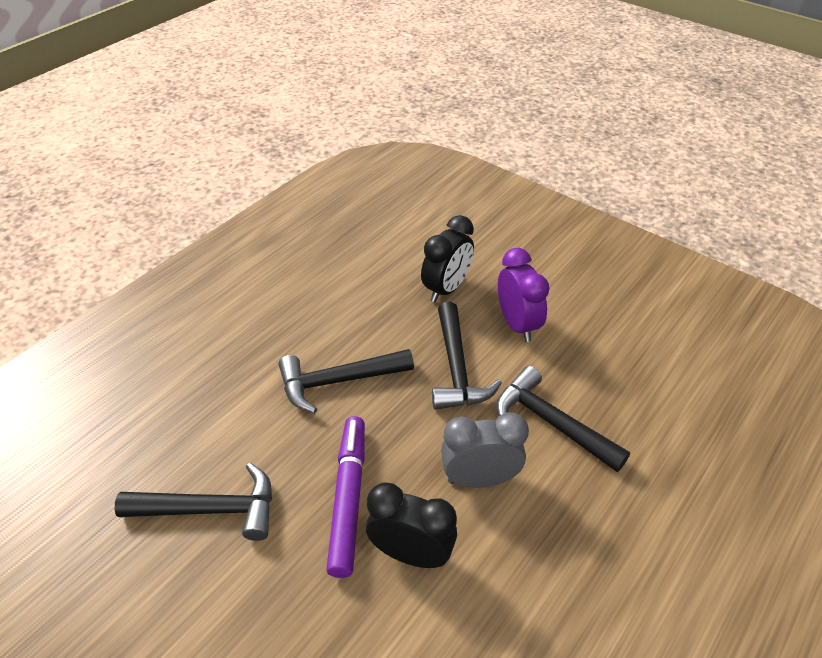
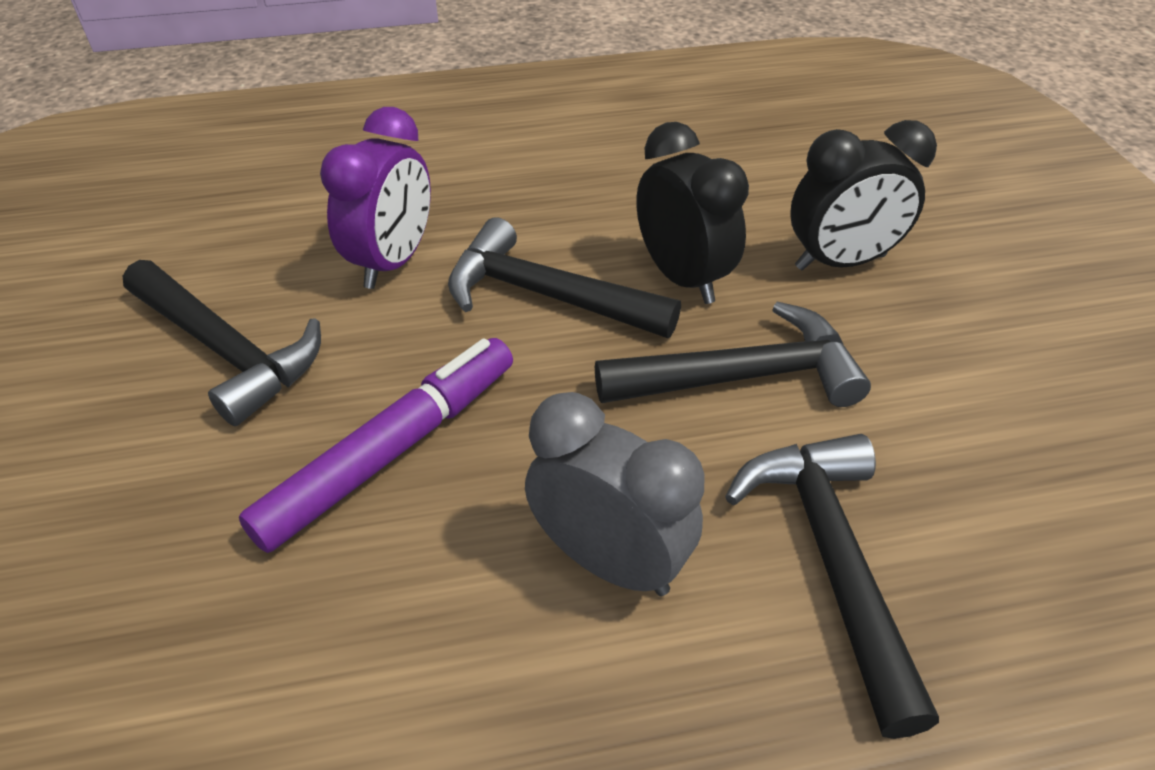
camera: 40 degrees right, 0 degrees up
black clock [366,482,457,568] -> black clock moved to [636,122,749,304]
black hammer [432,302,502,410] -> black hammer turned 135 degrees counterclockwise [595,302,871,407]
purple clock [498,248,549,342] -> purple clock moved to [320,107,431,289]

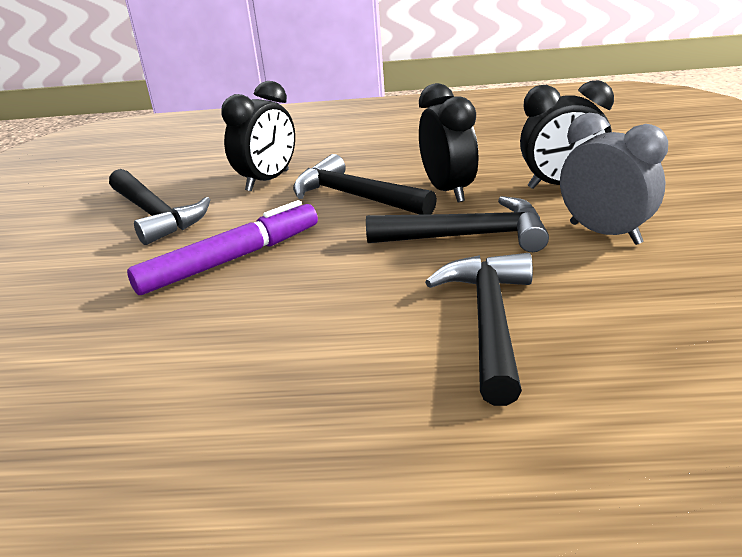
camera: 15 degrees right, 15 degrees down
purple clock [320,107,431,289] -> black clock [221,81,295,191]
grey clock [525,392,704,596] -> grey clock moved to [560,113,668,245]

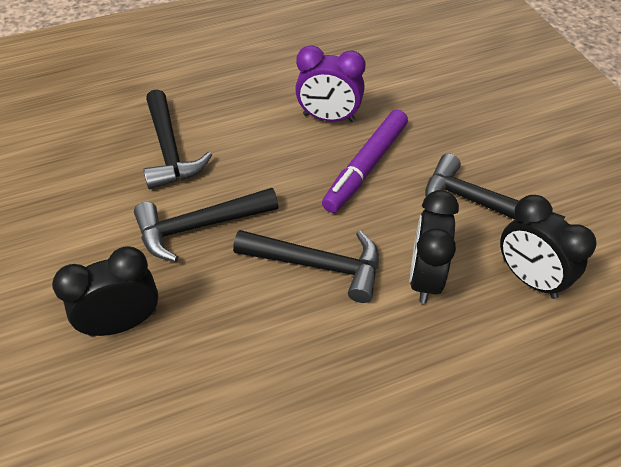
camera: 155 degrees right, 20 degrees up
black clock [419,83,478,202] -> black clock moved to [500,195,597,299]
grey clock [560,113,668,245] -> none
none -> purple clock [295,45,365,122]

